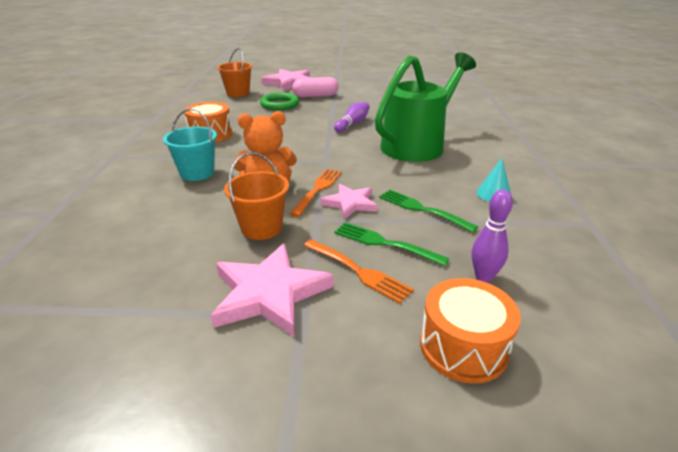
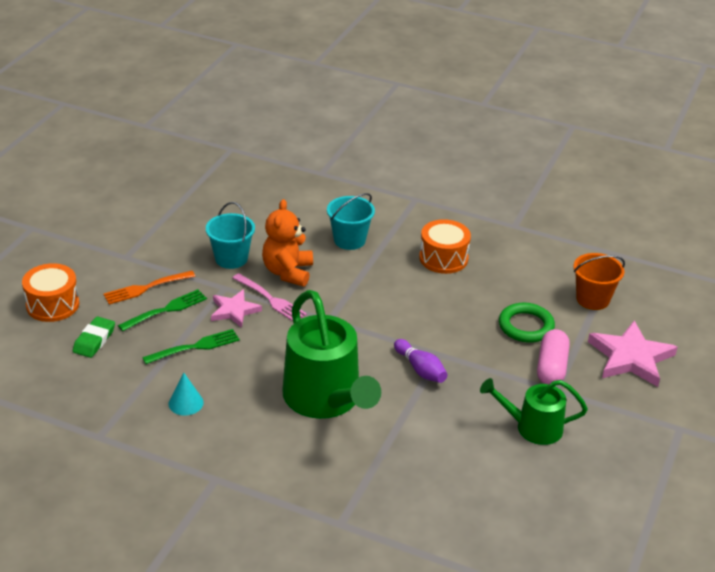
camera: 110 degrees right, 5 degrees up
pink star [211,243,333,337] -> none
orange bucket [224,152,289,240] -> turquoise bucket [206,202,255,269]
orange fork [289,169,342,217] -> pink fork [233,273,307,321]
purple bowling pin [472,189,513,282] -> green eraser [73,316,115,358]
none -> green watering can [480,378,588,445]

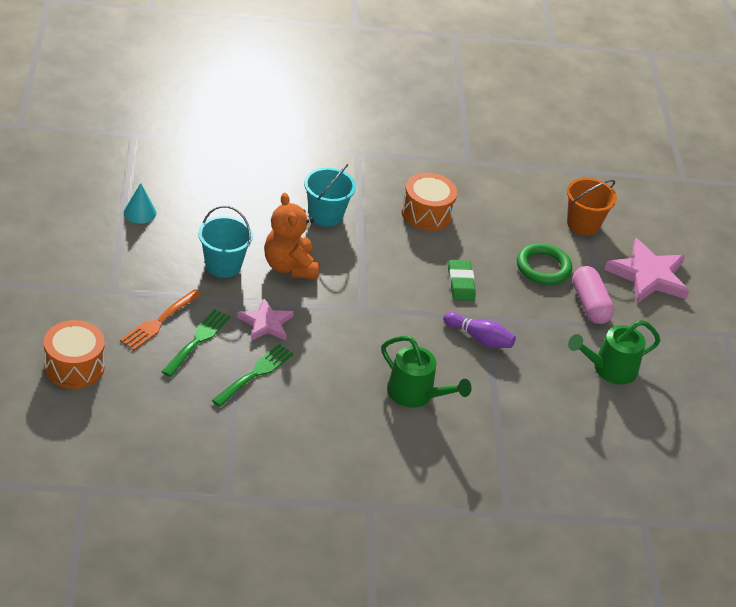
camera: 30 degrees left, 5 degrees up
green eraser [73,316,115,358] -> green eraser moved to [448,260,476,301]
turquoise cone [169,373,204,416] -> turquoise cone moved to [124,183,156,224]
pink fork [233,273,307,321] -> none
green watering can [282,290,381,419] -> green watering can [381,336,472,408], size x0.58

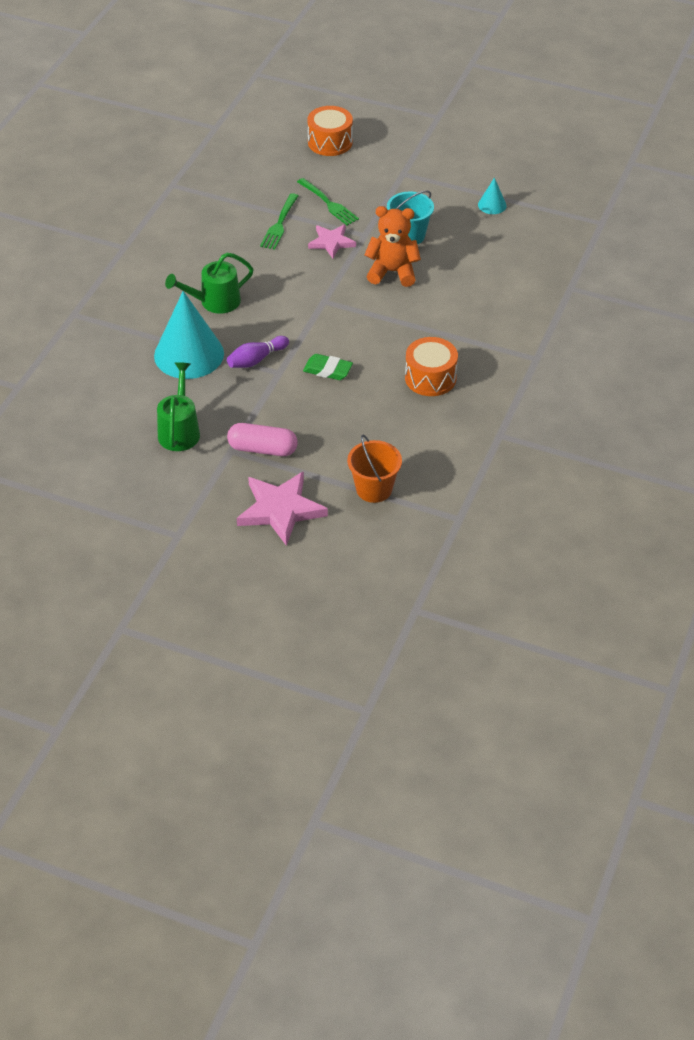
camera: 120 degrees right, 5 degrees up
orange fork [120,289,202,350] -> none
green fork [212,344,293,407] -> green fork turned 45 degrees clockwise [260,193,298,250]
turquoise bucket [304,164,356,227] -> none
green ring [517,243,572,285] -> none
none -> turquoise cone [154,291,224,379]

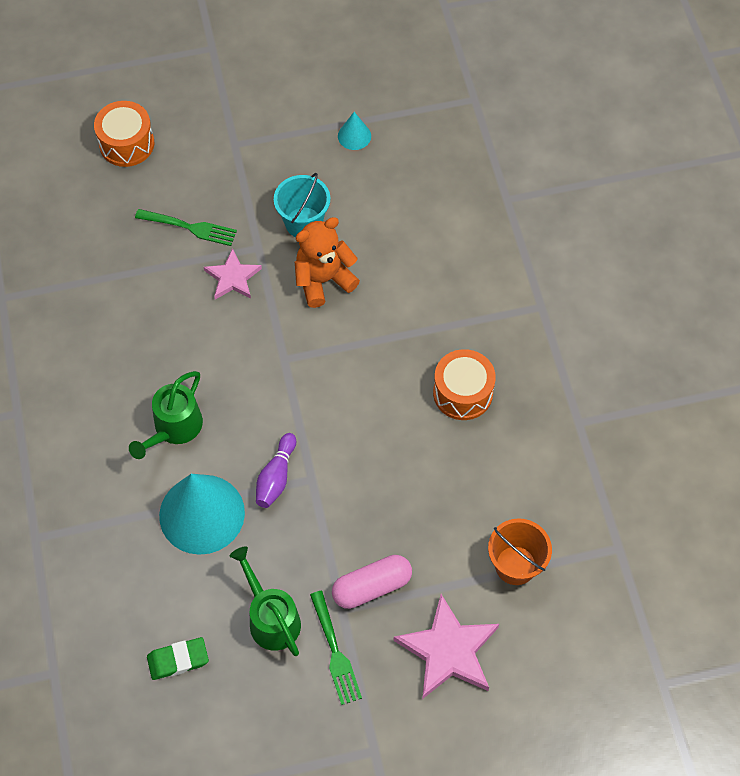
camera: 35 degrees left, 15 degrees up
green fork [260,193,298,250] -> green fork moved to [310,591,362,705]
green eraser [303,354,353,380] -> green eraser moved to [147,637,209,680]

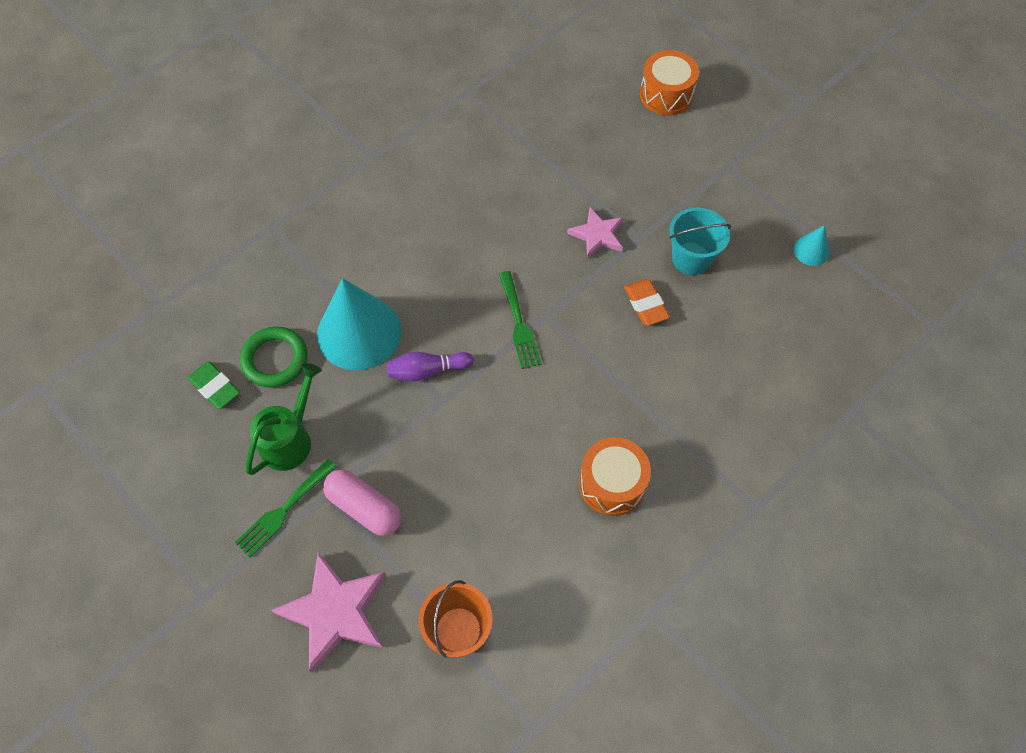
camera: 60 degrees right, 0 degrees up
green watering can [129,371,203,459] -> none
green fork [135,209,237,246] -> green fork moved to [499,271,542,369]
orange teddy bear [295,217,360,308] -> orange eraser [624,279,670,326]
none -> green ring [240,327,308,388]

